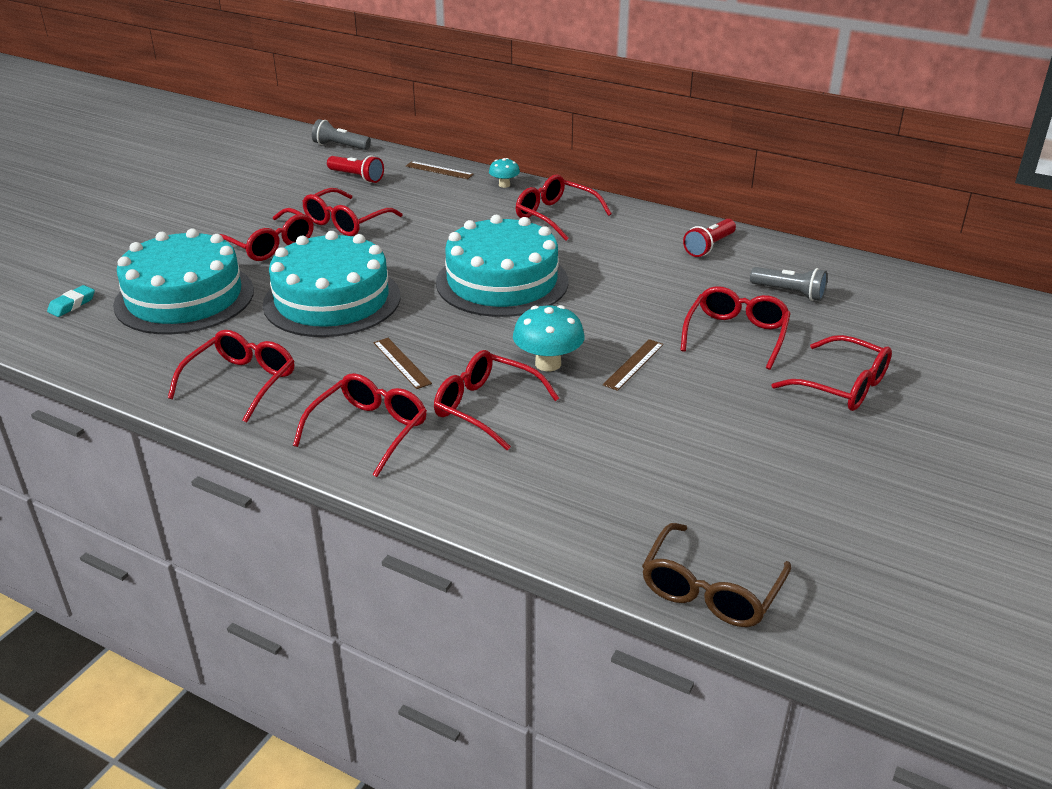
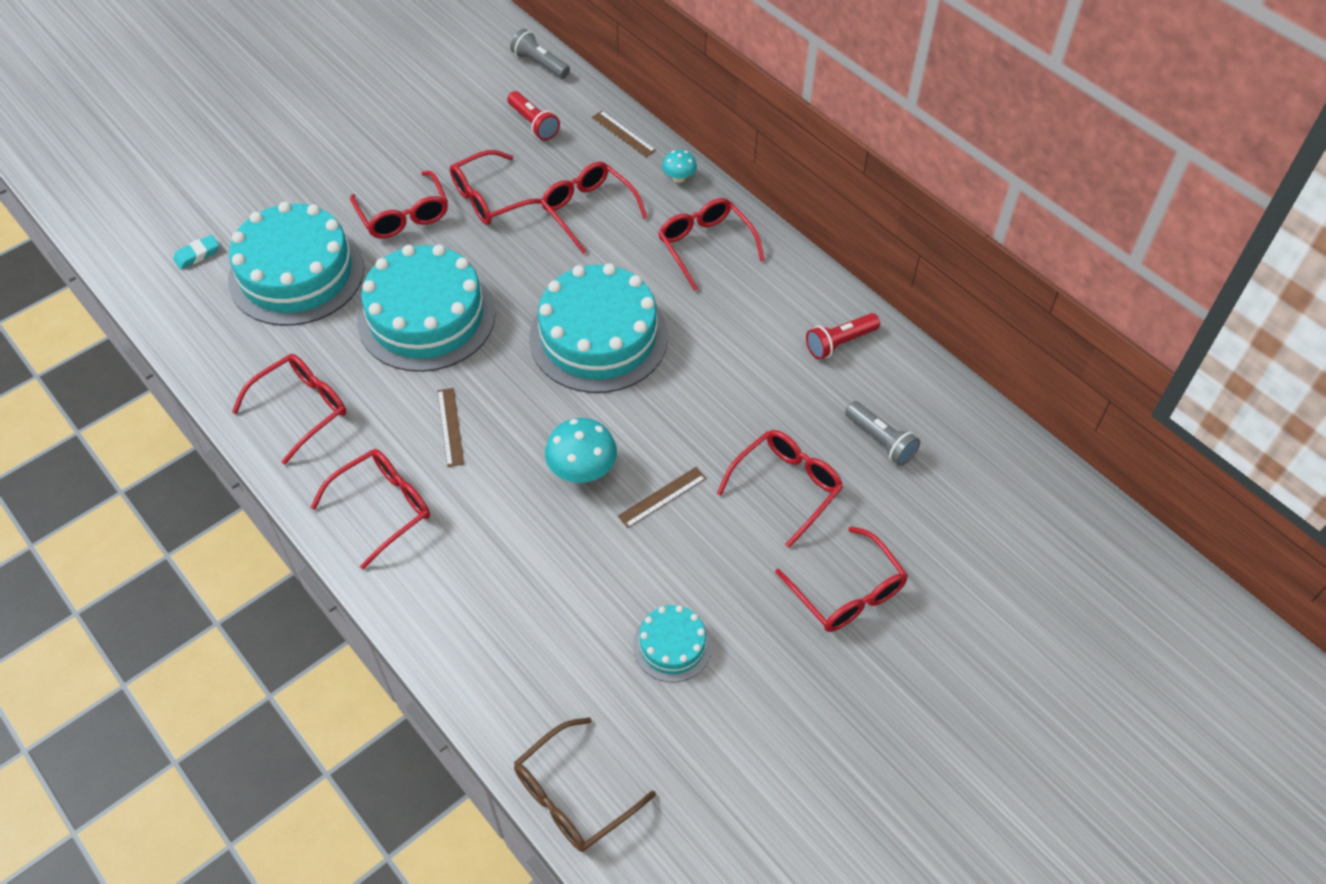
camera: 20 degrees right, 20 degrees up
red glasses [434,350,559,450] -> red glasses moved to [541,162,648,254]
none -> turquoise cake [633,605,712,682]

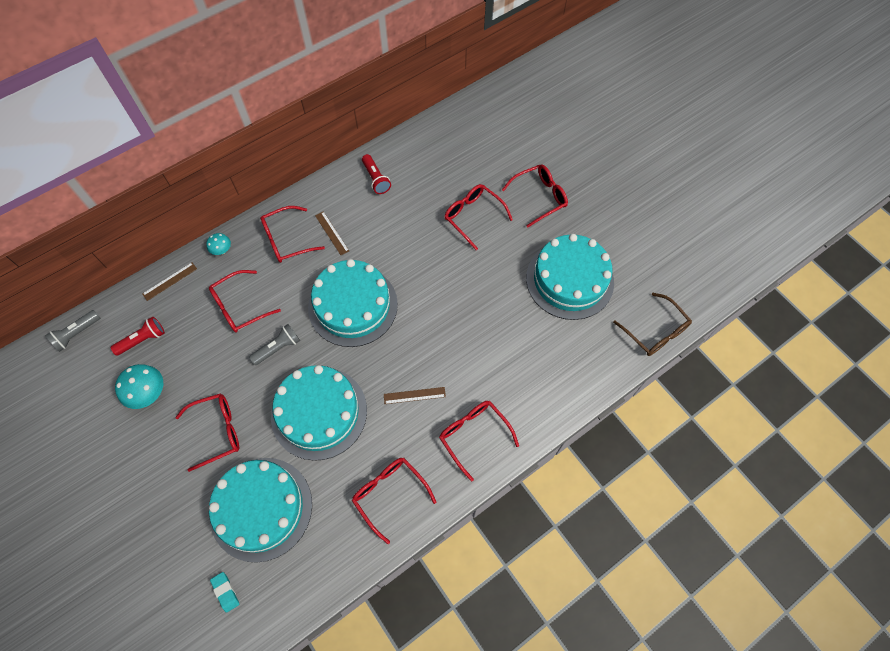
camera: 85 degrees left, 10 degrees up
red glasses [450,150,542,225] -> none
turquoise mushroom [545,418,617,483] -> turquoise mushroom moved to [115,364,163,409]
brown ruler [618,467,706,528] -> brown ruler moved to [315,211,349,255]
turquoise cake [633,605,712,682] -> turquoise cake [526,234,614,320], size x2.06
grey flashlight [845,401,920,466] -> grey flashlight moved to [249,324,300,365]

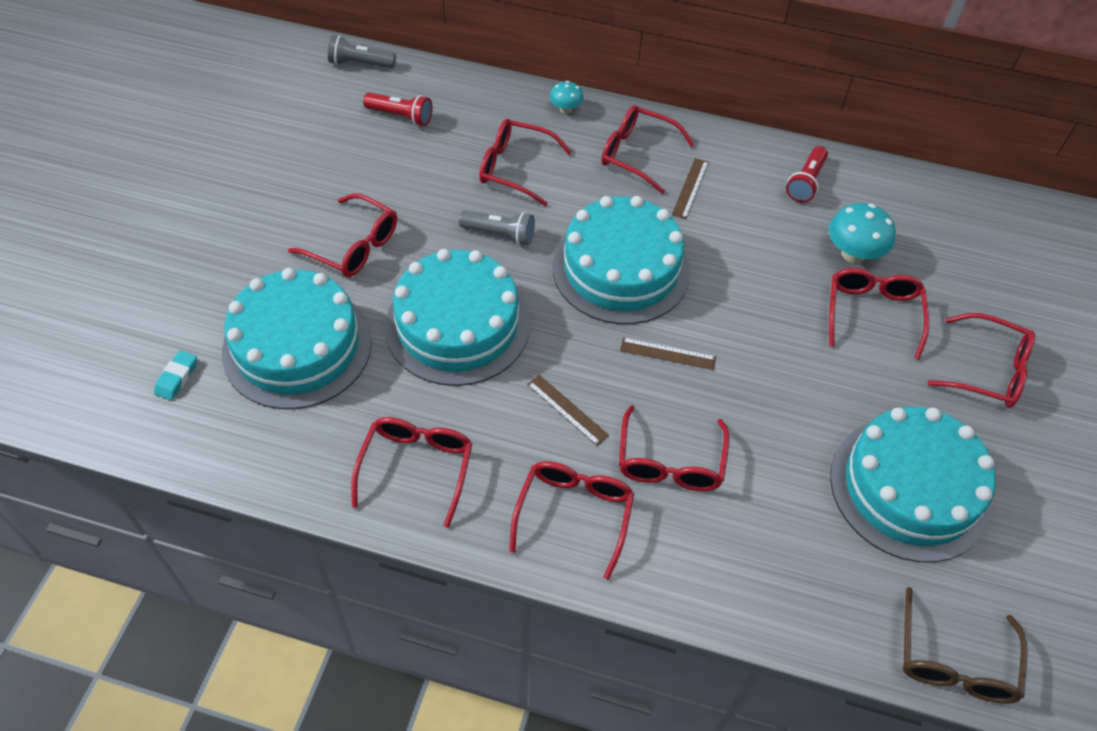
camera: 50 degrees right, 10 degrees down
turquoise mushroom [115,364,163,409] -> turquoise mushroom moved to [829,203,896,263]
brown ruler [142,262,197,301] -> brown ruler moved to [620,337,716,370]
none -> red glasses [619,405,729,491]

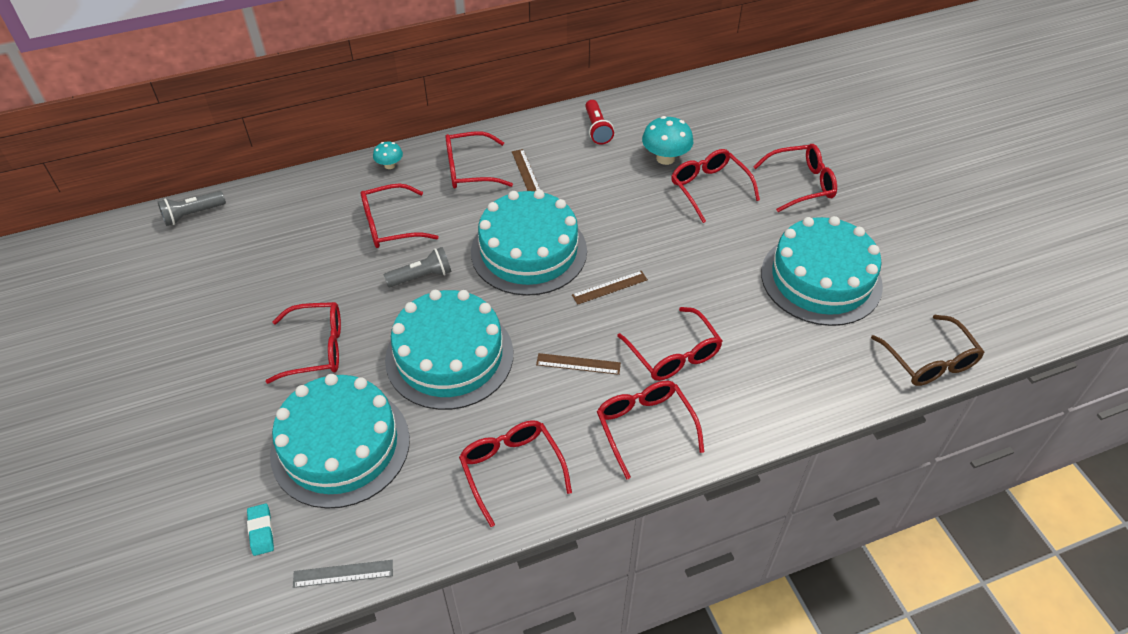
camera: 35 degrees left, 5 degrees down
red flashlight [363,93,433,126] -> none
none -> grey ruler [293,560,393,588]

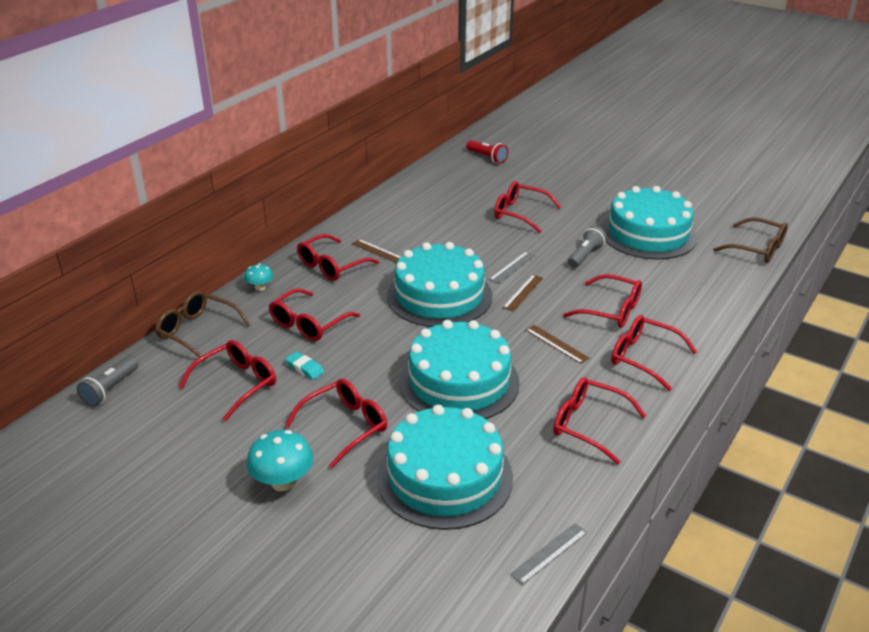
camera: 35 degrees left, 15 degrees down
turquoise eraser [247,504,274,556] -> turquoise eraser moved to [285,352,324,380]
grey flashlight [384,247,452,287] -> grey flashlight moved to [568,226,607,268]
brown ruler [536,353,621,375] -> brown ruler turned 75 degrees clockwise [526,325,590,364]
red flashlight [585,100,614,145] -> red flashlight moved to [466,140,508,163]
turquoise mushroom [642,116,693,165] -> turquoise mushroom moved to [247,430,313,491]
red glasses [753,144,837,212] -> red glasses moved to [179,340,276,421]
none -> brown glasses [155,291,251,361]
none -> grey ruler [489,252,535,284]

